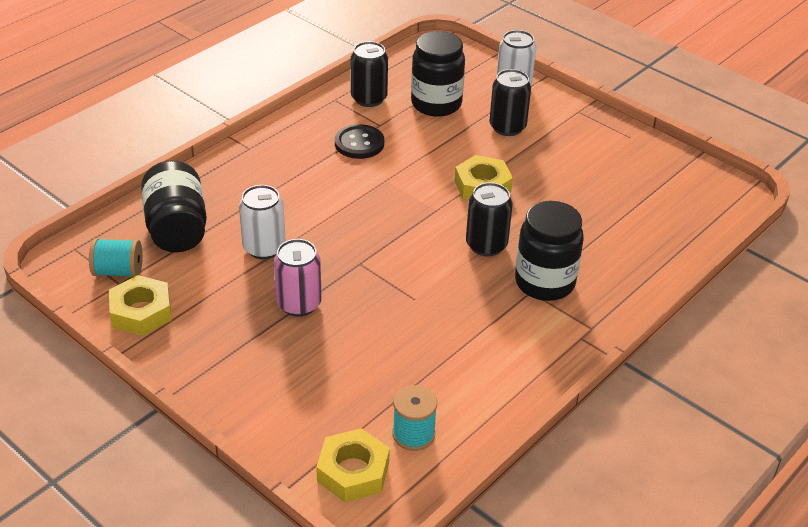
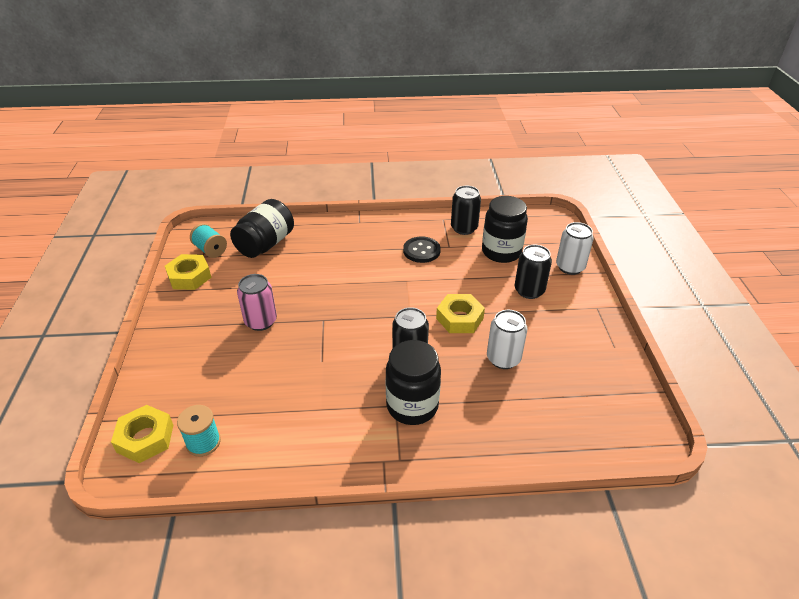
camera: 45 degrees right, 0 degrees up
white can [239,185,286,259] -> white can moved to [487,310,528,369]

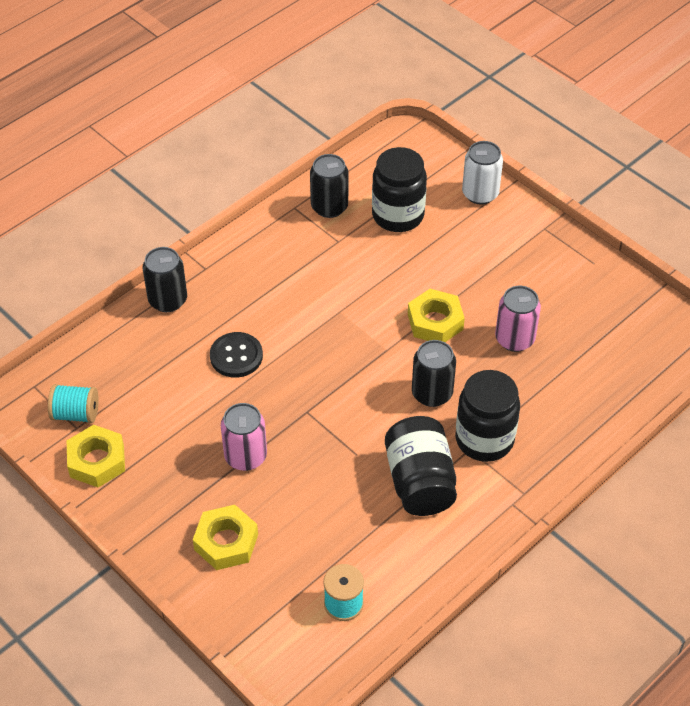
camera: 40 degrees left, 10 degrees up
yellow nut [111,405,173,463] -> yellow nut moved to [193,505,258,570]
black jar [230,199,294,258] -> black jar moved to [385,416,457,516]
black button [403,237,441,263] -> black button moved to [210,332,263,378]
white can [487,310,528,369] -> pink can [495,286,541,352]
black can [515,245,552,299] -> black can moved to [143,247,187,312]

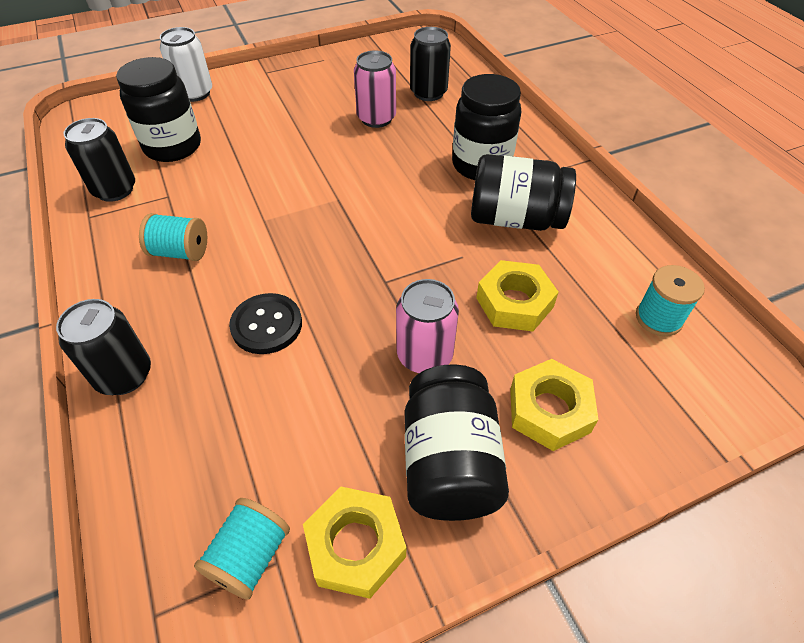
camera: 70 degrees left, 0 degrees up
yellow nut [408,289,465,342] -> yellow nut moved to [476,260,559,331]
black can [412,340,456,407] -> black can moved to [410,27,451,101]
none -> turquoise spool [139,213,207,261]
none -> black jar [405,364,509,521]

